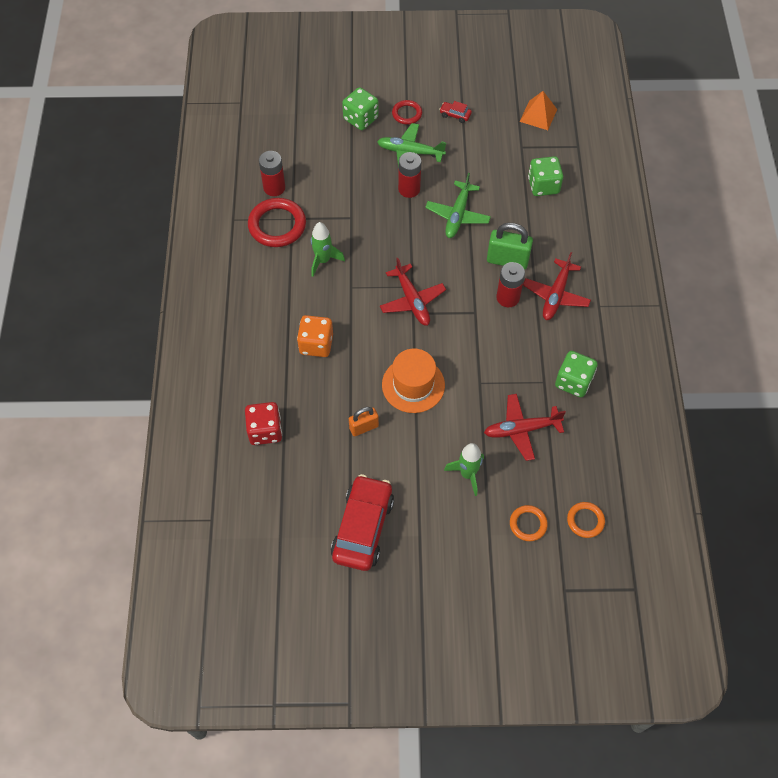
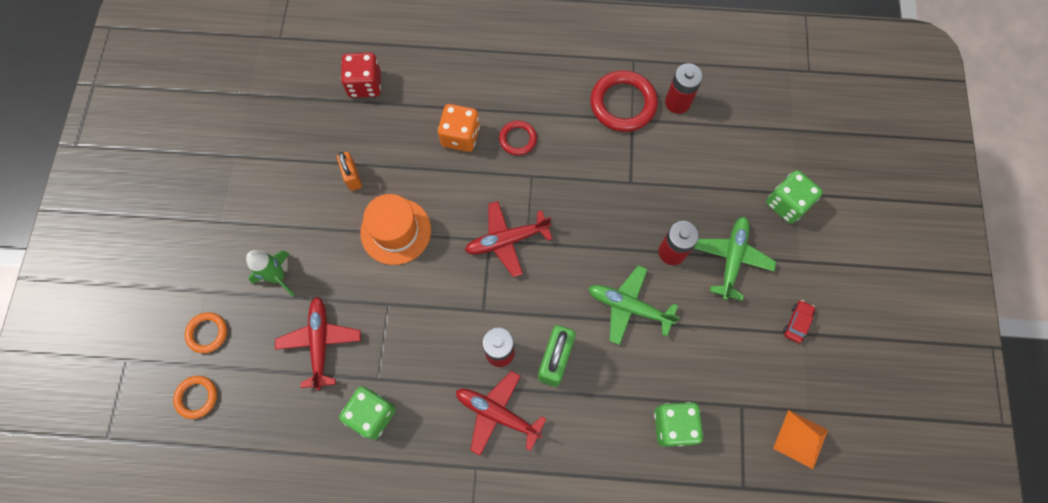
camera: 95 degrees right, 10 degrees up
green rocket [311,222,345,277] -> none
red car [331,474,394,571] -> none
red ring [392,100,422,124] -> red ring moved to [499,120,537,155]

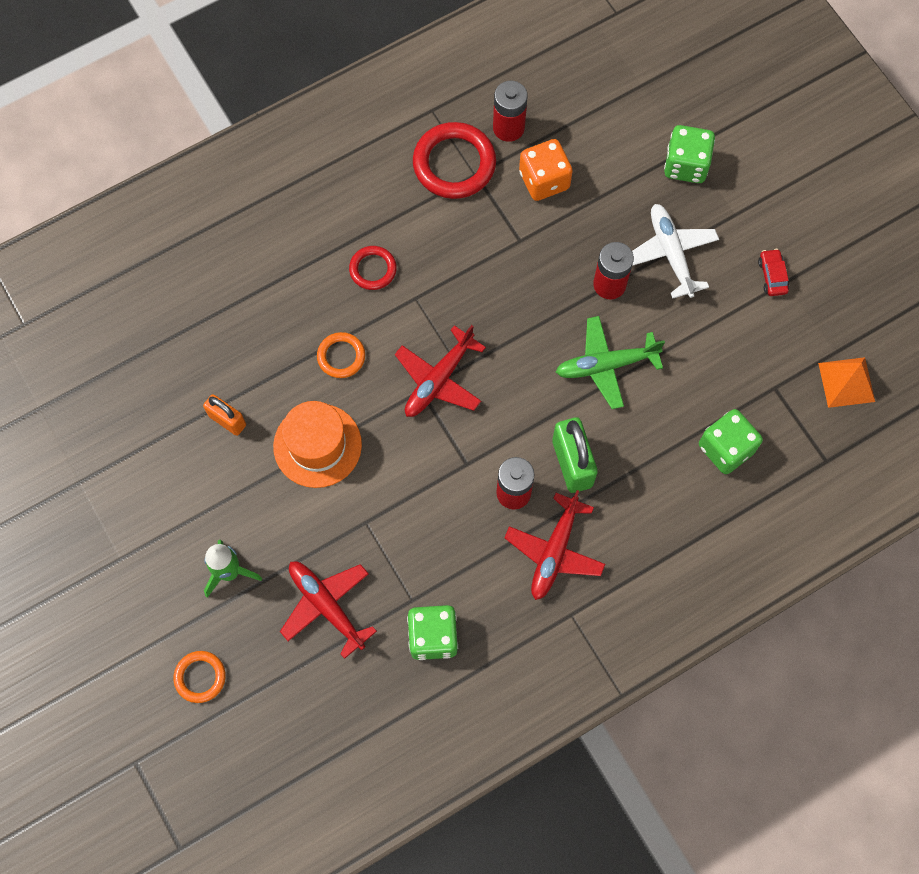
camera: 35 degrees left, 0 degrees up
orange ring [173,376,217,419] -> orange ring moved to [317,332,365,378]
red dice [341,53,381,98] -> none
orange dice [438,104,480,152] -> orange dice moved to [519,139,573,201]
red plane [456,371,547,455] -> red plane turned 60 degrees counterclockwise [505,490,605,600]
green plane [694,217,776,301] -> white plane [632,204,719,299]

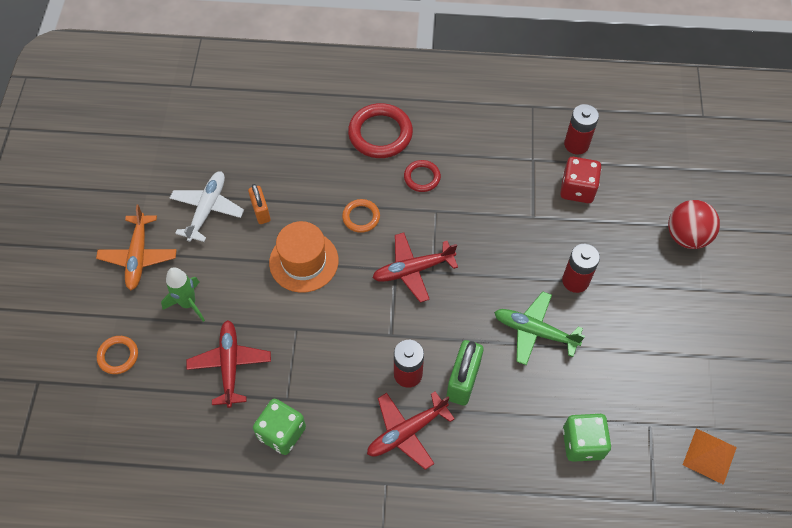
camera: 35 degrees right, 10 degrees down
red ring [413,122,496,199] -> red ring moved to [348,103,413,158]
orange dice [519,139,573,201] -> red dice [560,157,601,203]
white plane [632,204,719,299] -> white plane moved to [170,171,244,242]
green dice [664,125,715,183] -> red ball [668,200,720,249]
red car [758,249,789,296] -> none
none -> orange plane [96,205,177,290]

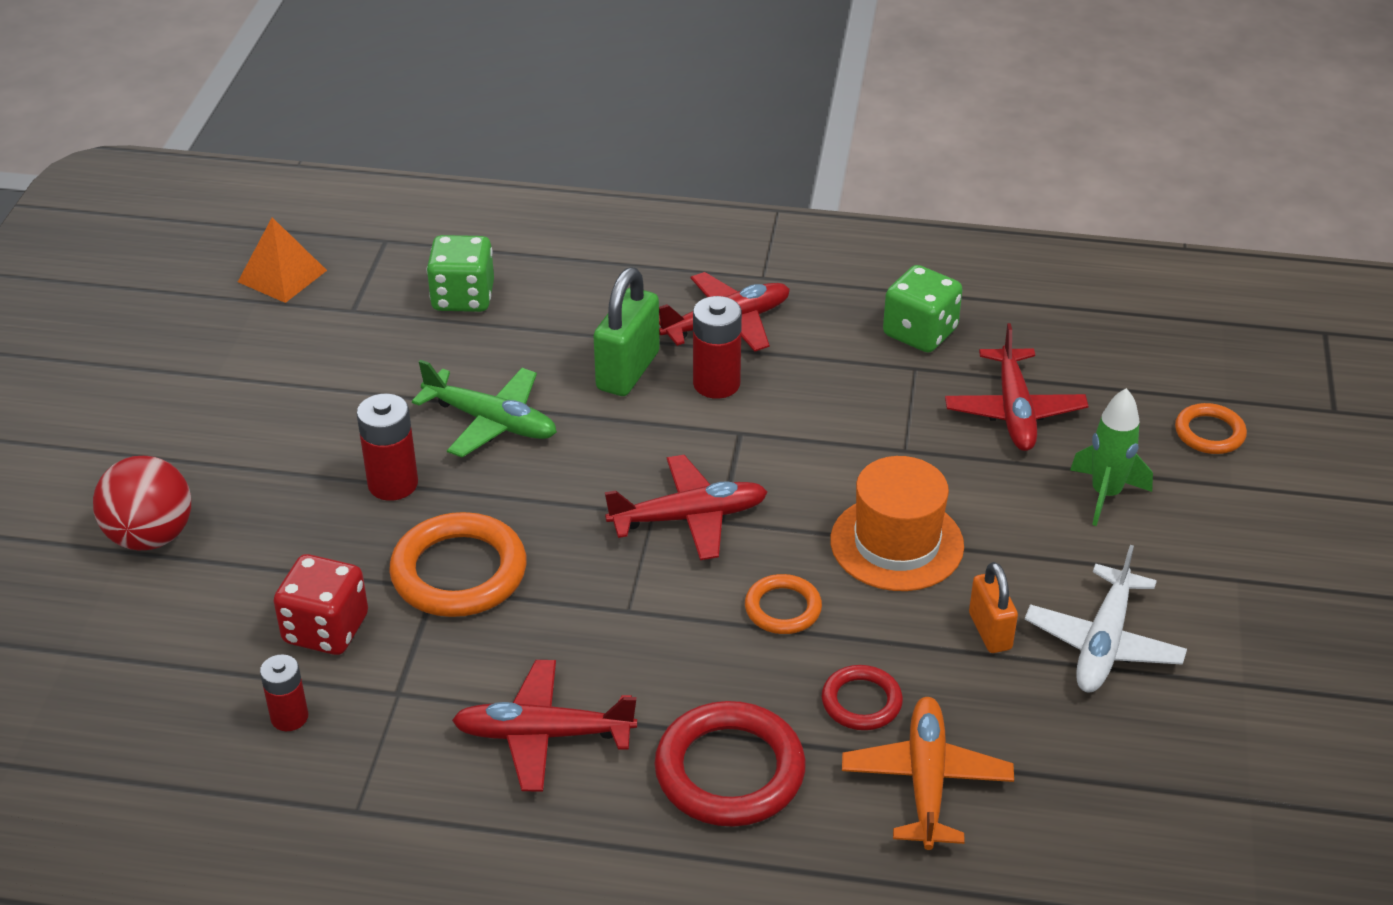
camera: 175 degrees left, 20 degrees down
orange plane [96,205,177,290] -> orange plane moved to [842,697,1014,850]
red ring [404,160,441,192] -> red ring moved to [822,665,903,730]
red battery [564,104,599,155] -> red battery [260,654,308,731], size x0.66
none -> orange ring [389,512,527,617]
none -> red plane [452,660,637,792]

